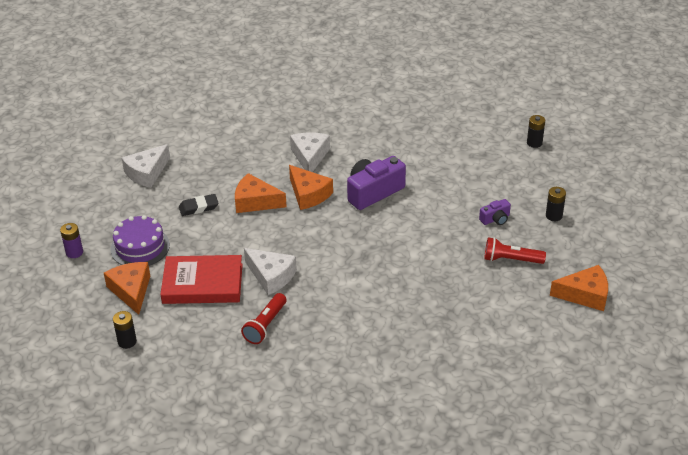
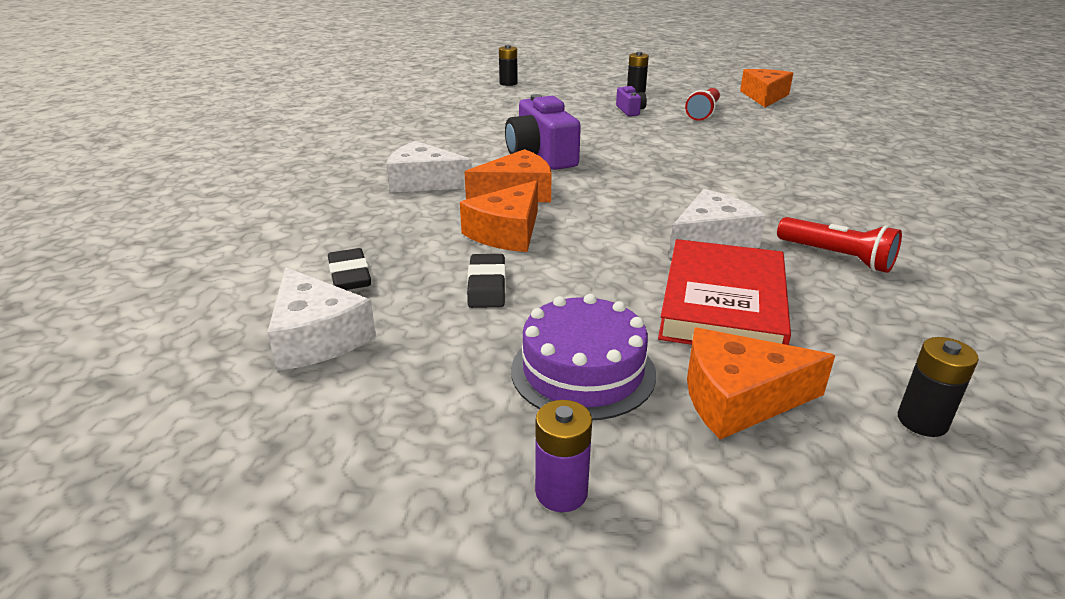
camera: 75 degrees left, 10 degrees down
none -> black eraser [328,248,371,290]

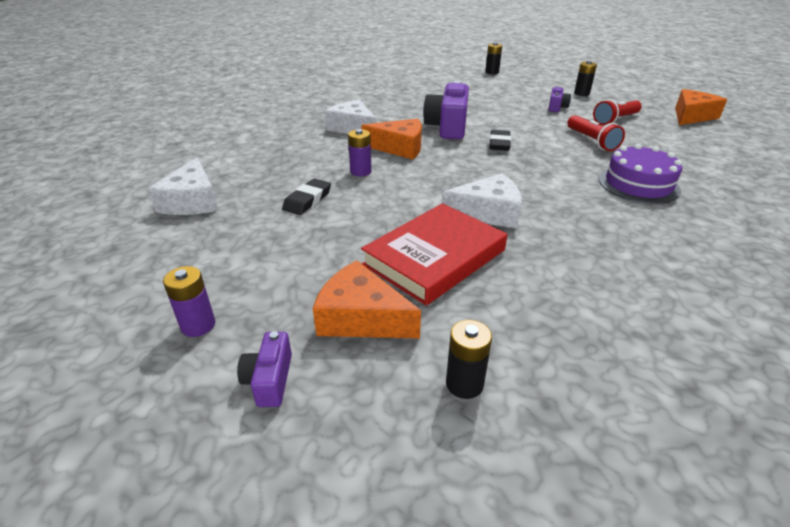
camera: 30 degrees right, 5 degrees up
black eraser [328,248,371,290] -> black eraser moved to [489,130,511,151]
orange cheese [460,180,538,252] -> purple battery [348,129,372,176]
purple cake [511,294,656,420] -> purple cake moved to [599,144,682,204]
red flashlight [777,217,902,273] -> red flashlight moved to [567,115,625,151]
none -> purple camera [237,331,292,407]

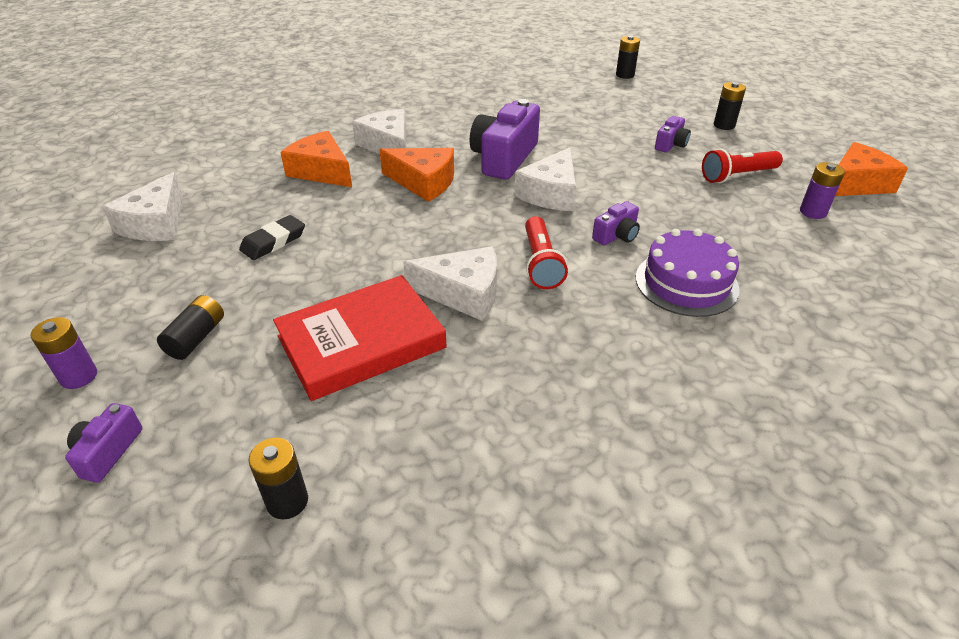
camera: 15 degrees right, 5 degrees up
orange cheese [313,260,421,338] -> orange cheese moved to [280,131,352,187]
purple battery [348,129,372,176] -> purple battery moved to [800,162,845,219]
black eraser [489,130,511,151] -> white cheese [514,148,576,211]
red flashlight [567,115,625,151] -> red flashlight moved to [525,216,568,289]
none -> black battery [157,295,224,360]
none -> purple camera [592,201,640,245]

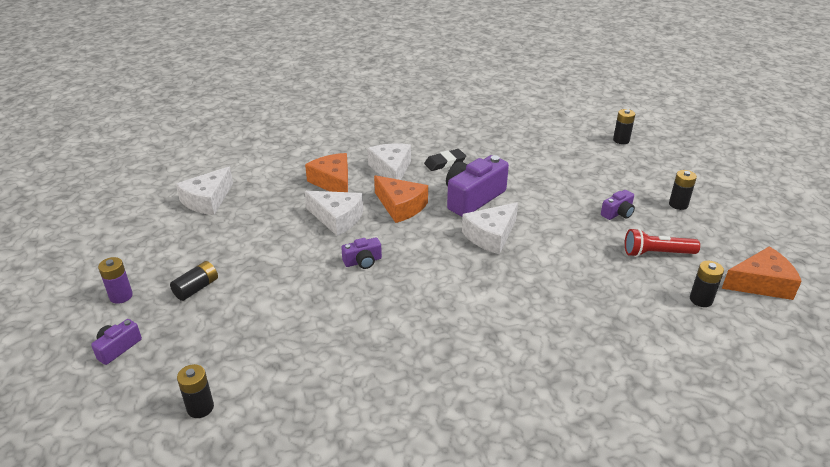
camera: 20 degrees right, 5 degrees down
black eraser [239,215,305,260] -> black eraser moved to [424,149,466,171]
red book [273,275,447,401] -> none
white cheese [403,246,497,321] -> white cheese moved to [304,191,363,236]
red flashlight [525,216,568,289] -> none
purple camera [592,201,640,245] -> purple camera moved to [341,237,382,269]
purple cake [636,229,740,317] -> none
purple battery [800,162,845,219] -> black battery [690,261,724,307]

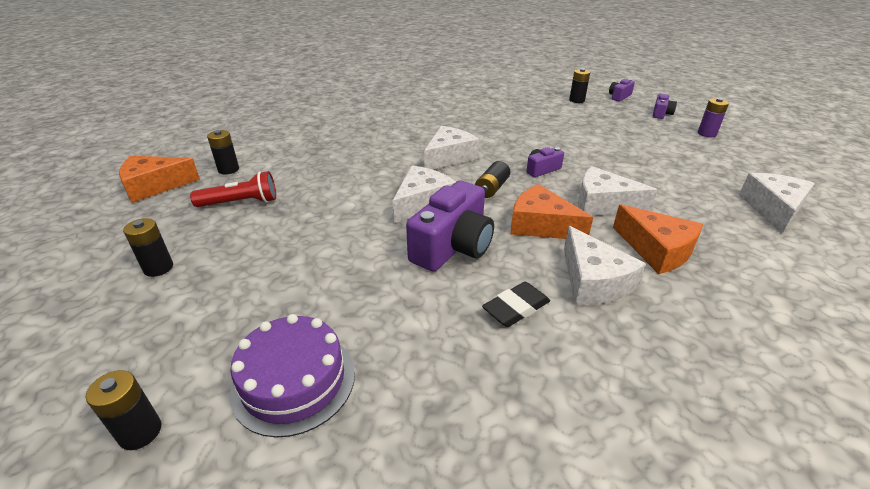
camera: 170 degrees right, 0 degrees up
black battery [170,261,218,301] -> black battery moved to [475,161,510,198]
purple camera [601,190,635,220] -> purple camera moved to [609,79,635,102]
none -> purple cake [230,314,355,438]
none -> white cheese [424,126,479,169]

